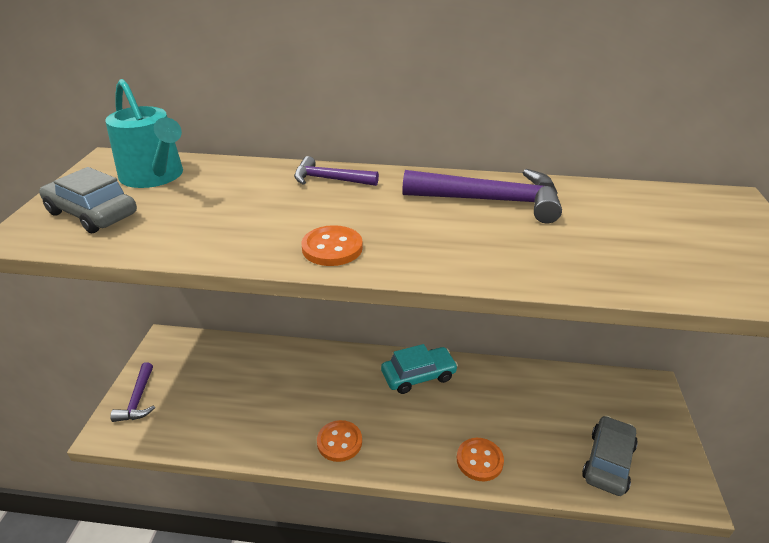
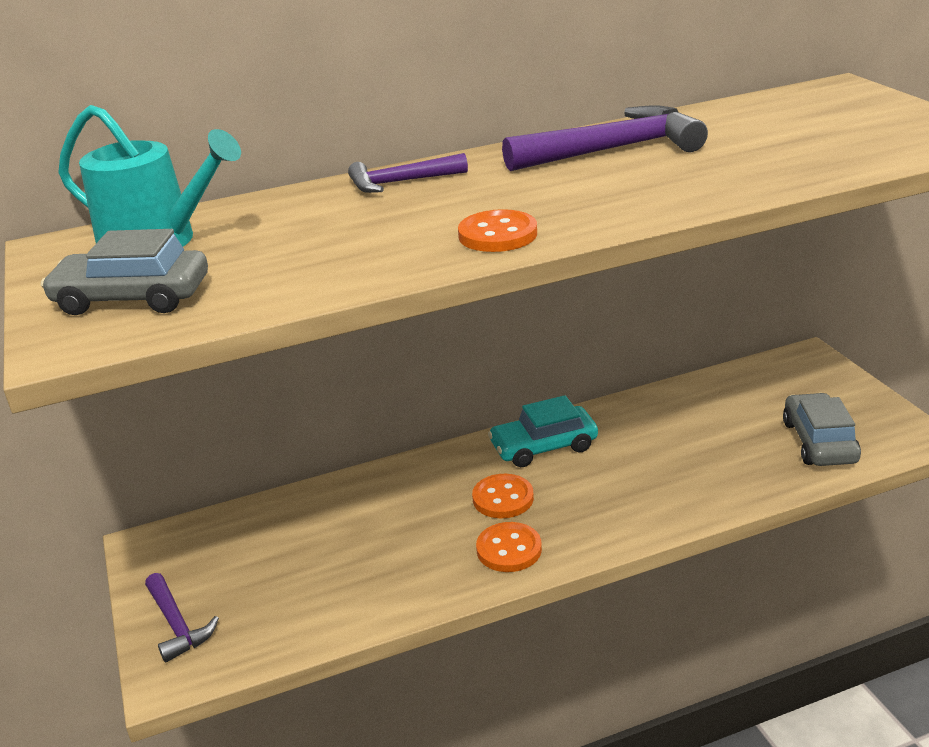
camera: 25 degrees left, 5 degrees down
turquoise car [381,344,458,394] -> turquoise car turned 150 degrees counterclockwise [488,395,598,467]
orange button [457,438,504,481] -> orange button moved to [472,474,534,518]

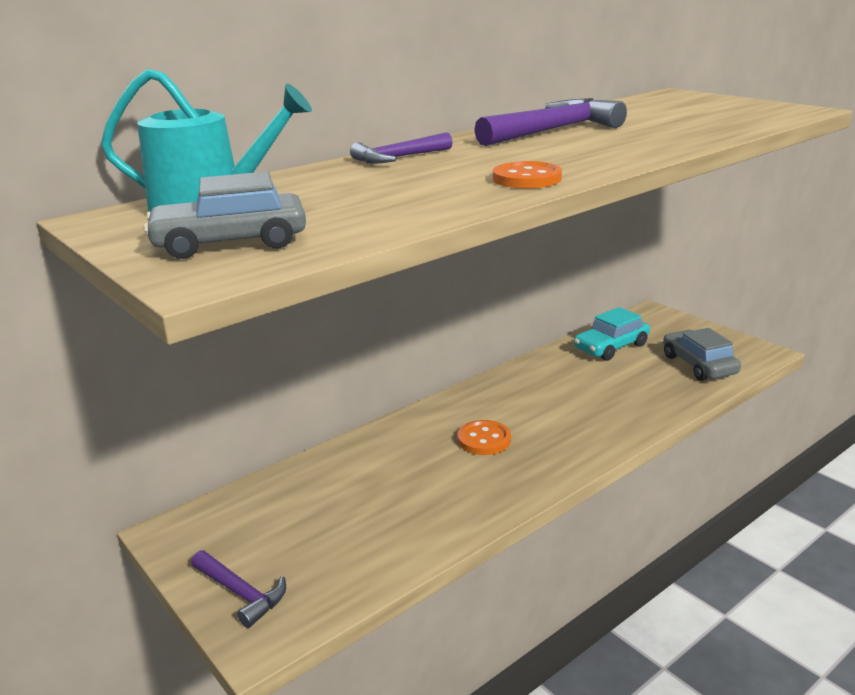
camera: 20 degrees left, 5 degrees down
orange button [476,522,542,572] -> none
turquoise car [488,395,598,467] -> turquoise car moved to [574,307,650,361]

